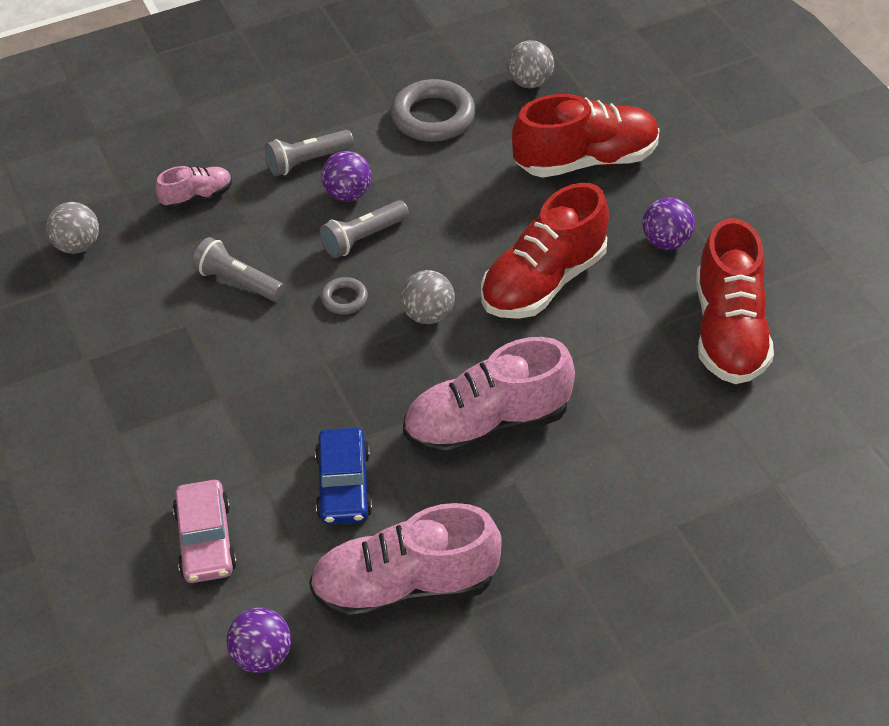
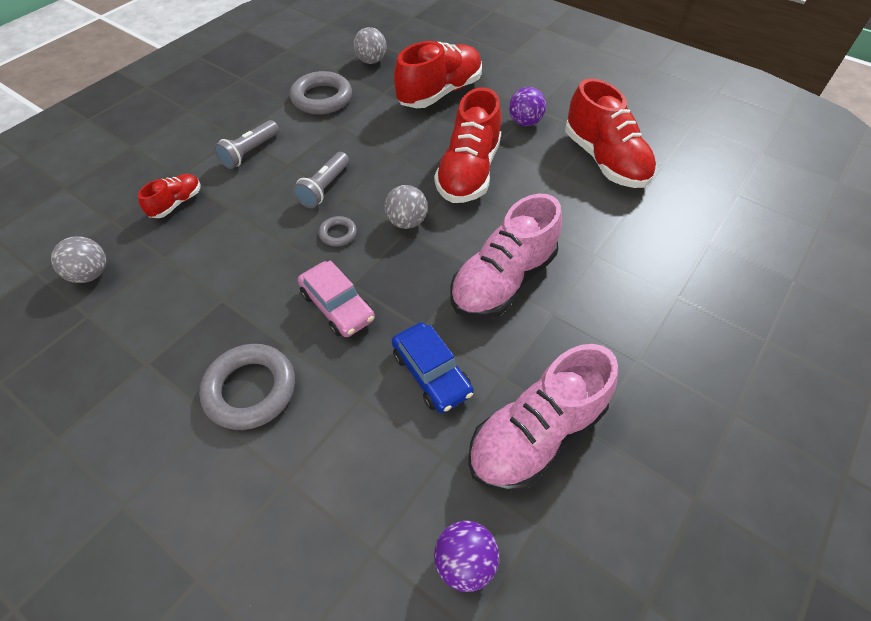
camera: 30 degrees left, 5 degrees up
pink shoe [156,166,232,209] -> red shoe [138,174,201,218]
pink car [173,480,237,583] -> pink car moved to [297,260,375,337]
grey flashlight [192,237,284,301] -> none
purple ball [321,151,372,202] -> none
none -> grey ring [199,344,295,430]

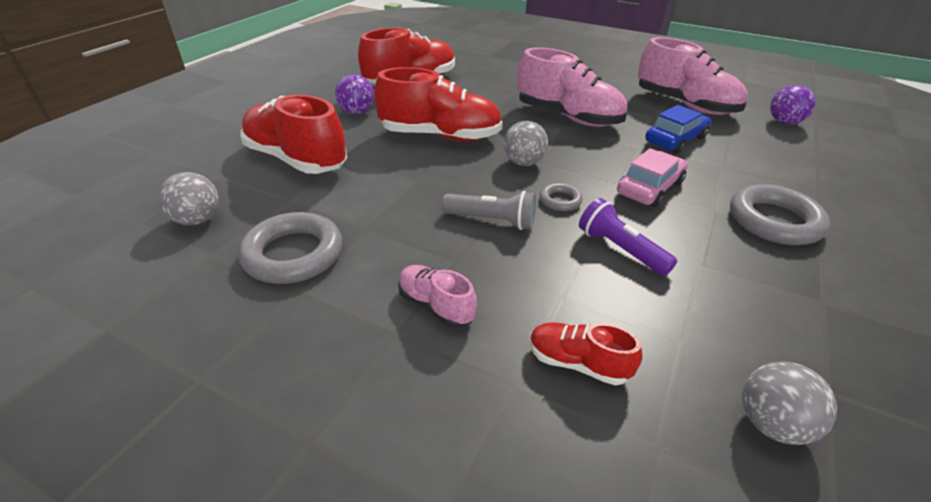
camera: 100 degrees left, 15 degrees down
grey flashlight [214,120,279,169] -> pink shoe [398,265,477,328]
none -> purple flashlight [579,198,677,276]

